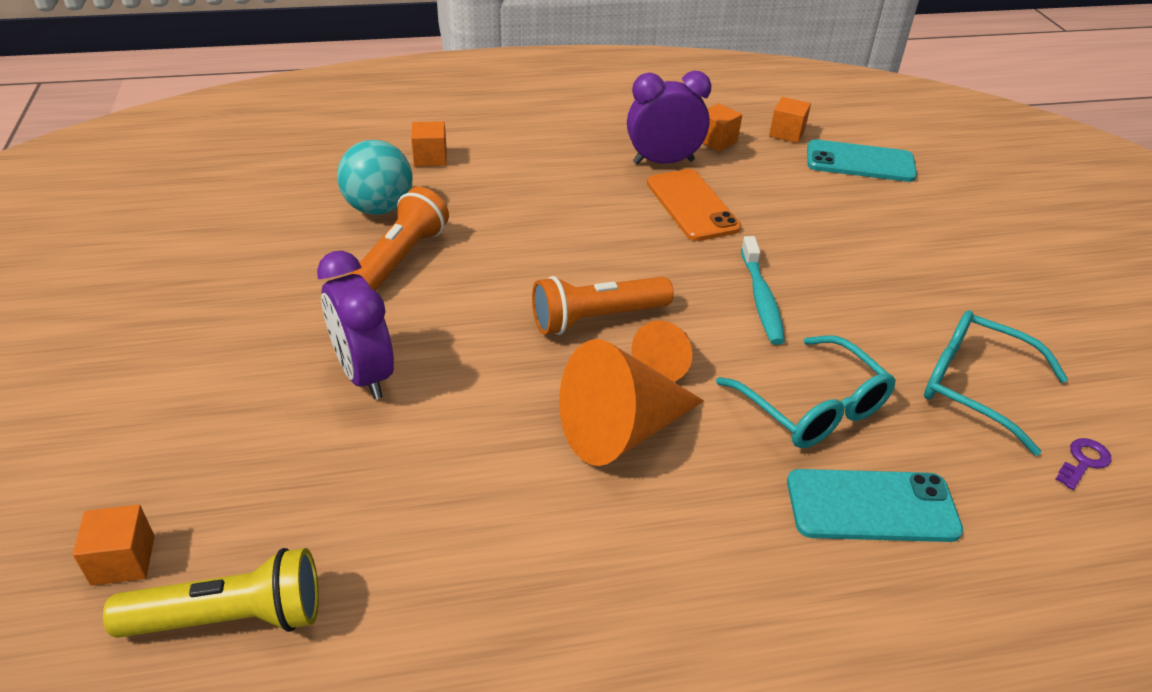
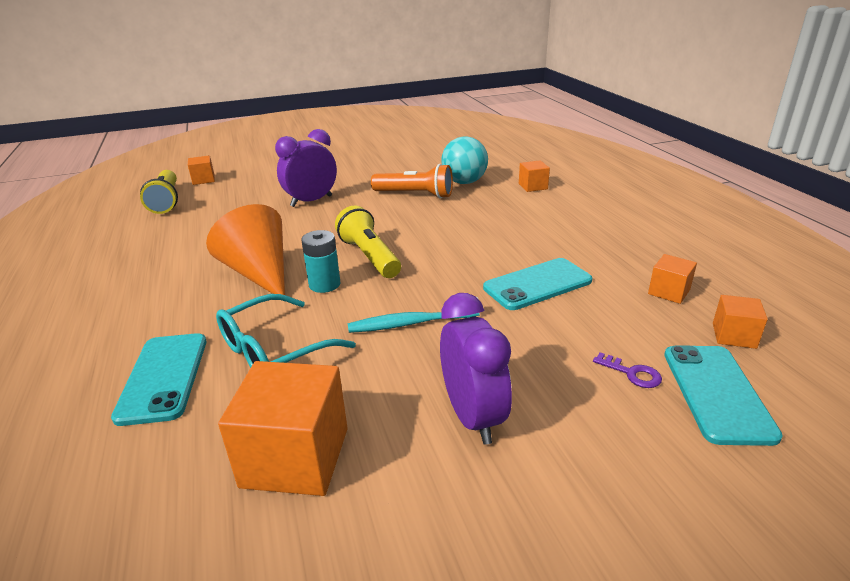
camera: 85 degrees right, 10 degrees down
orange flashlight [532,276,674,335] -> yellow flashlight [335,205,401,278]
purple clock [627,71,711,165] -> purple clock moved to [440,293,512,445]
orange cone [632,320,692,382] -> turquoise battery [301,230,341,293]
orange phone [647,169,741,241] -> turquoise phone [483,258,592,310]
turquoise glasses [924,310,1068,456] -> orange cube [218,361,348,496]
purple key [1056,438,1111,490] -> purple key moved to [593,352,662,388]

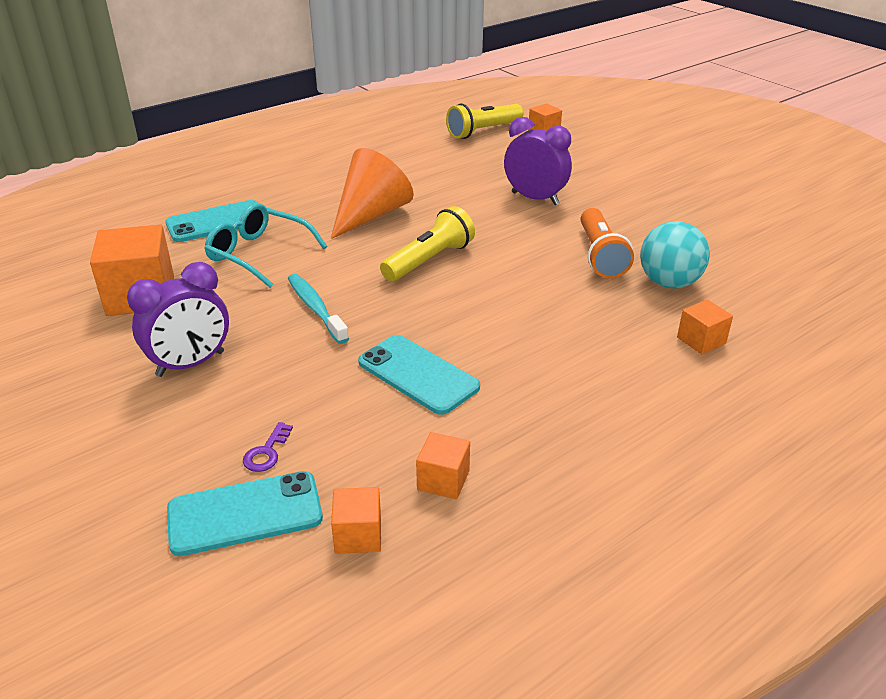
camera: 70 degrees right, 5 degrees up
turquoise battery [301,230,341,293] -> none

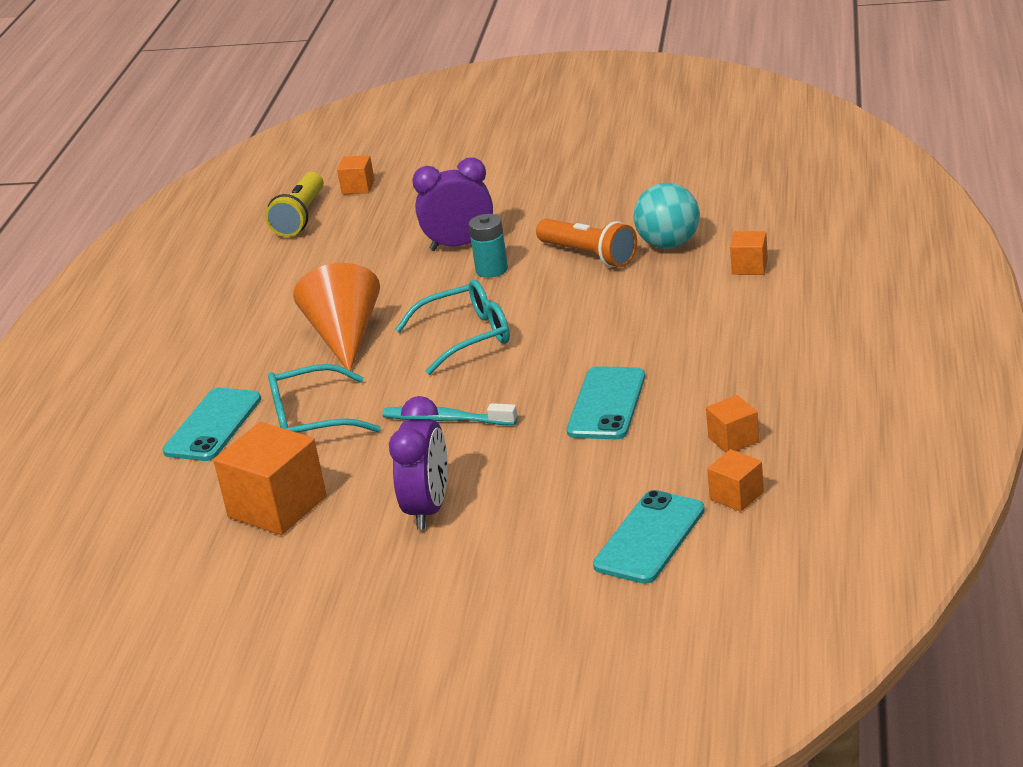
camera: 40 degrees left, 5 degrees down
purple key [243,422,293,472] -> none
turquoise phone [358,335,480,415] -> turquoise phone turned 75 degrees counterclockwise [567,366,645,439]
yellow flashlight [380,206,475,282] -> turquoise glasses [395,280,510,375]
none -> turquoise battery [468,214,508,278]

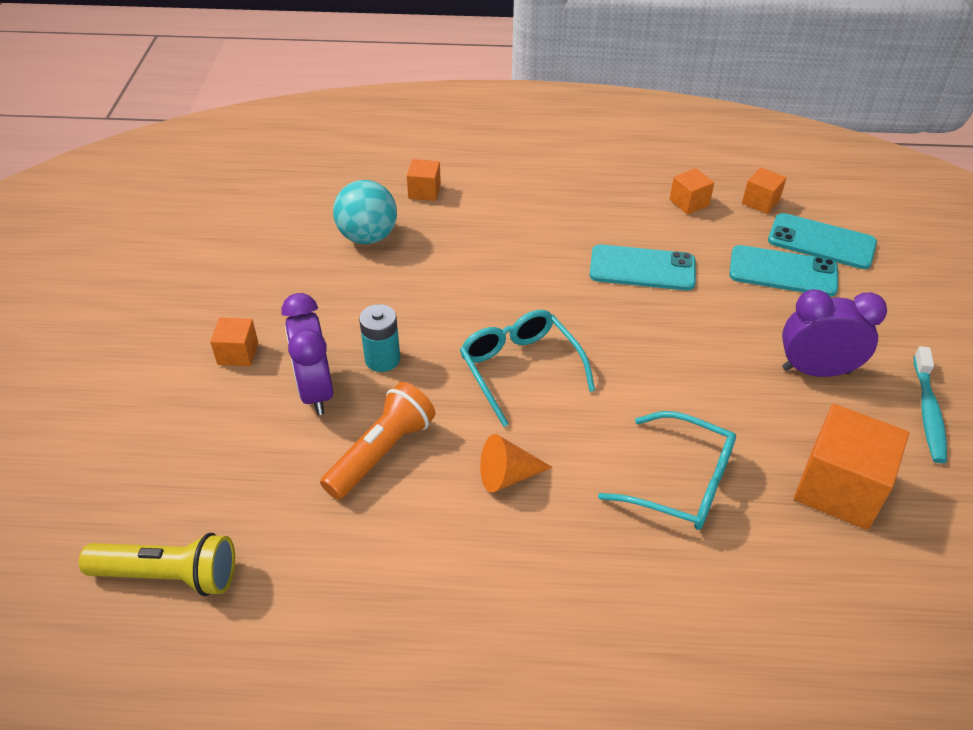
camera: 100 degrees left, 15 degrees up
turquoise phone [163,388,261,461] -> turquoise phone moved to [729,245,838,297]
turquoise glasses [268,364,381,433] -> turquoise glasses turned 45 degrees counterclockwise [598,411,736,530]
orange cone [293,263,380,371] -> orange cone [480,434,553,493], size x0.56
orange cube [337,155,375,194] -> orange cube moved to [210,317,258,366]
turquoise toothbrush [382,403,517,425] -> turquoise toothbrush moved to [914,346,947,463]
orange flashlight [536,219,637,267] -> orange flashlight moved to [320,382,435,500]

